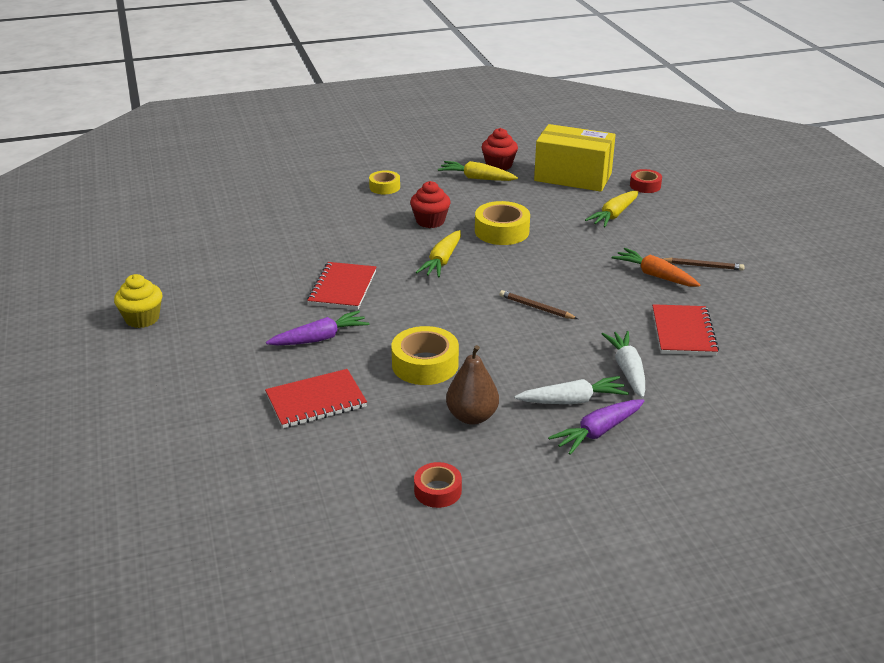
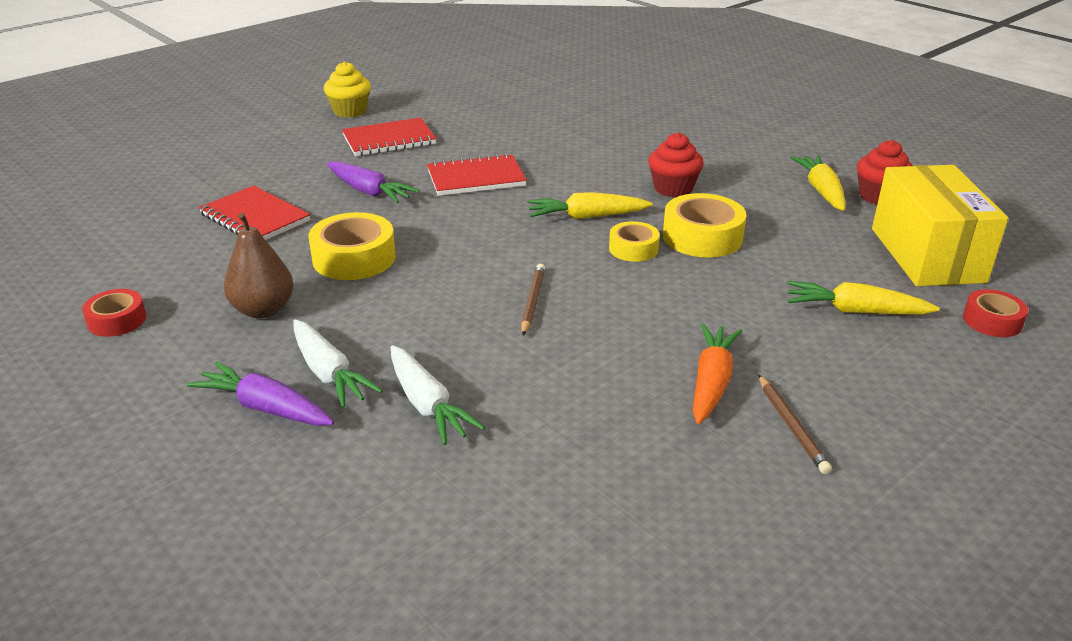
camera: 65 degrees right, 0 degrees up
yellow tape [369,170,400,194] -> yellow tape moved to [609,221,660,262]
white carrot [602,331,645,398] -> white carrot turned 90 degrees clockwise [391,345,485,445]
red notebook [652,304,719,355] -> red notebook moved to [342,118,436,156]

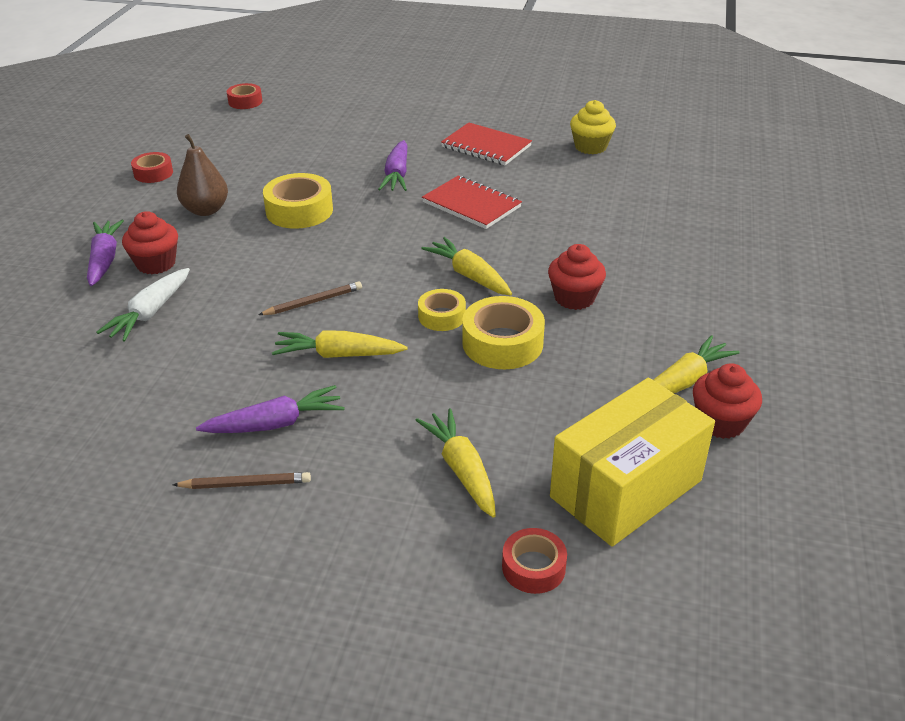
camera: 55 degrees right, 5 degrees up
red notebook [199,185,310,240] -> none
white carrot [293,320,383,408] -> red cupcake [122,211,178,274]
yellow cupcake [324,61,371,118] -> yellow cupcake moved to [570,100,616,154]
orange carrot [693,323,742,424] -> purple carrot [196,385,345,433]
brown pencil [759,375,832,474] -> brown pencil turned 135 degrees counterclockwise [173,472,311,489]
none -> red tape [227,83,262,109]
none -> yellow carrot [272,330,408,358]

